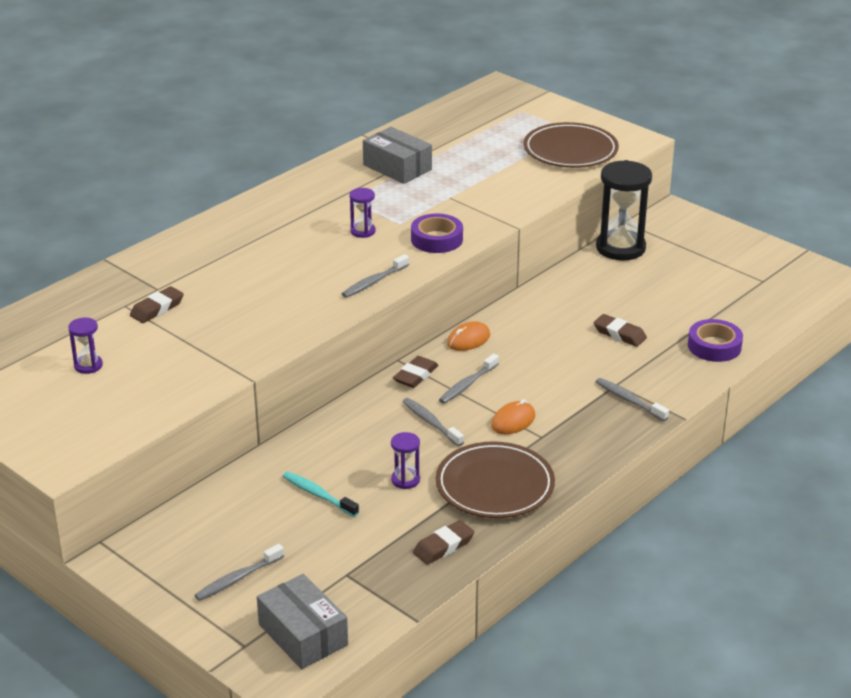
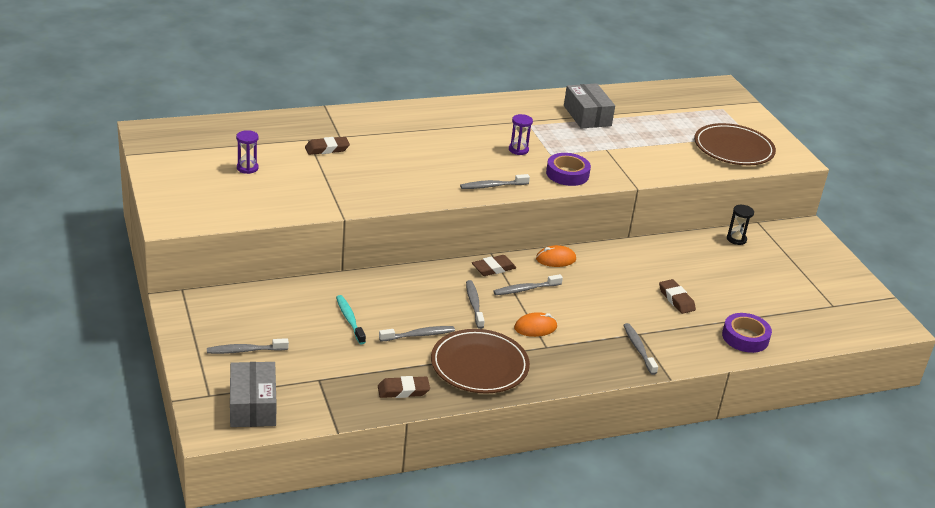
camera: 25 degrees right, 0 degrees up
purple hourglass [391,432,420,489] -> grey toothbrush [379,326,455,341]
black hourglass [596,160,652,260] -> black hourglass [727,205,754,245], size x0.47

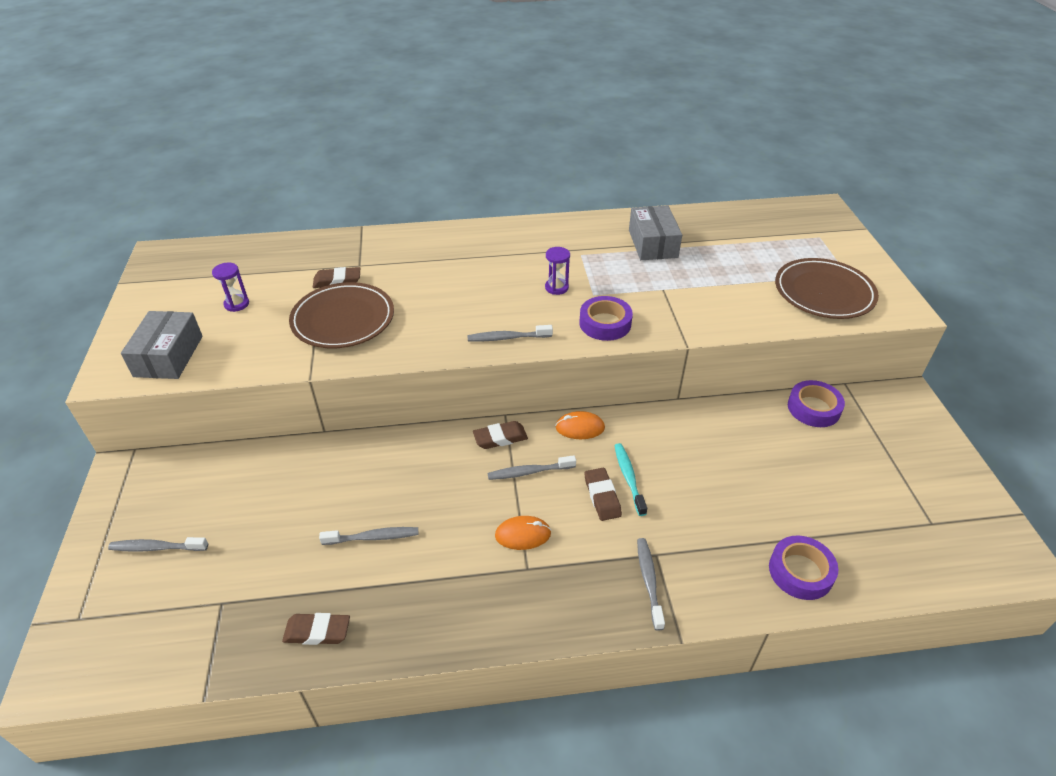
camera: 15 degrees right, 10 degrees up
grey box [230,362,276,427] -> grey box moved to [121,311,203,379]
turquoise toothbrush [336,295,366,344] -> turquoise toothbrush moved to [614,443,647,516]
brown plate [431,329,530,394] -> brown plate moved to [289,282,394,348]
grey toothbrush [466,280,484,329] -> none
brown eraser [659,279,696,314] -> brown eraser moved to [584,468,622,521]
black hourglass [727,205,754,245] -> purple tape [788,380,845,427]

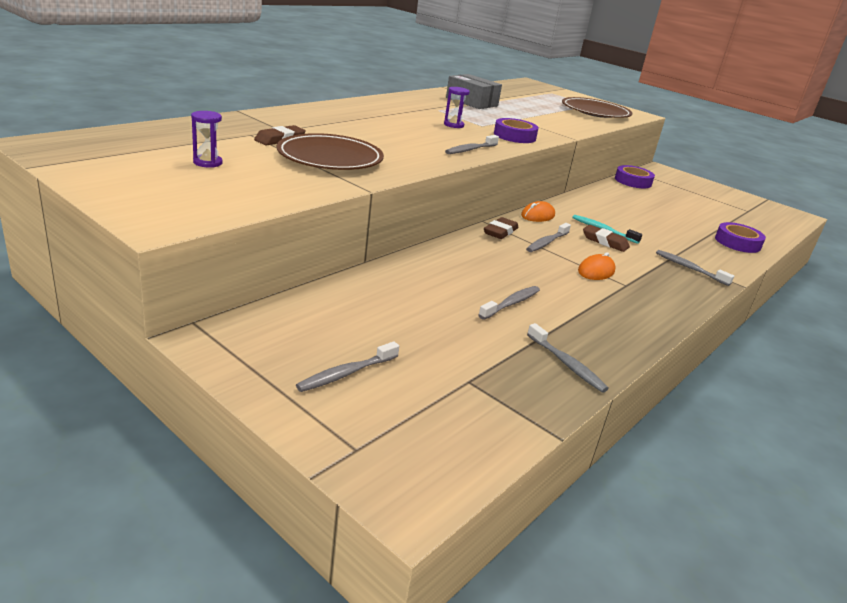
camera: 45 degrees left, 15 degrees down
grey box [121,311,203,379] -> none
brown eraser [282,613,350,645] -> grey toothbrush [527,323,609,393]

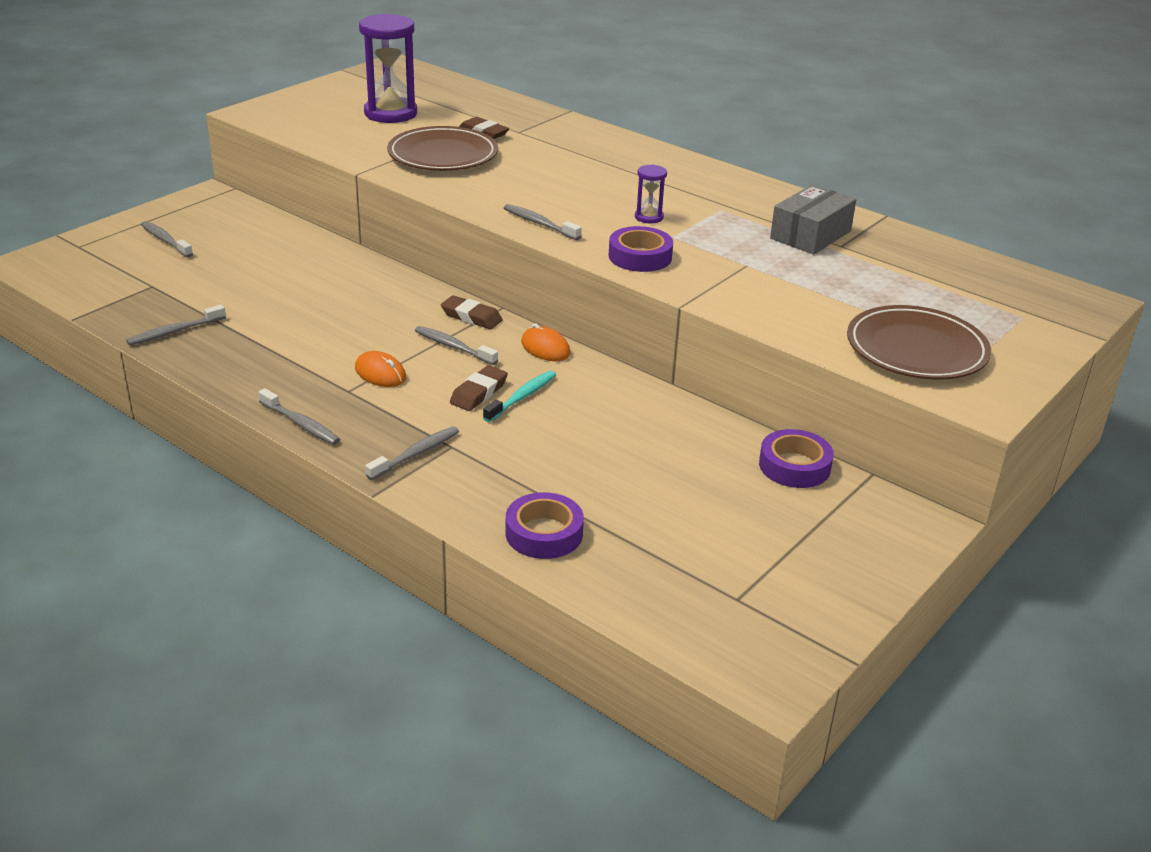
camera: 90 degrees right, 5 degrees up
purple hourglass [191,111,223,168] -> purple hourglass [359,14,417,123], size x2.11
grey toothbrush [478,286,540,320] -> grey toothbrush moved to [258,388,340,445]

